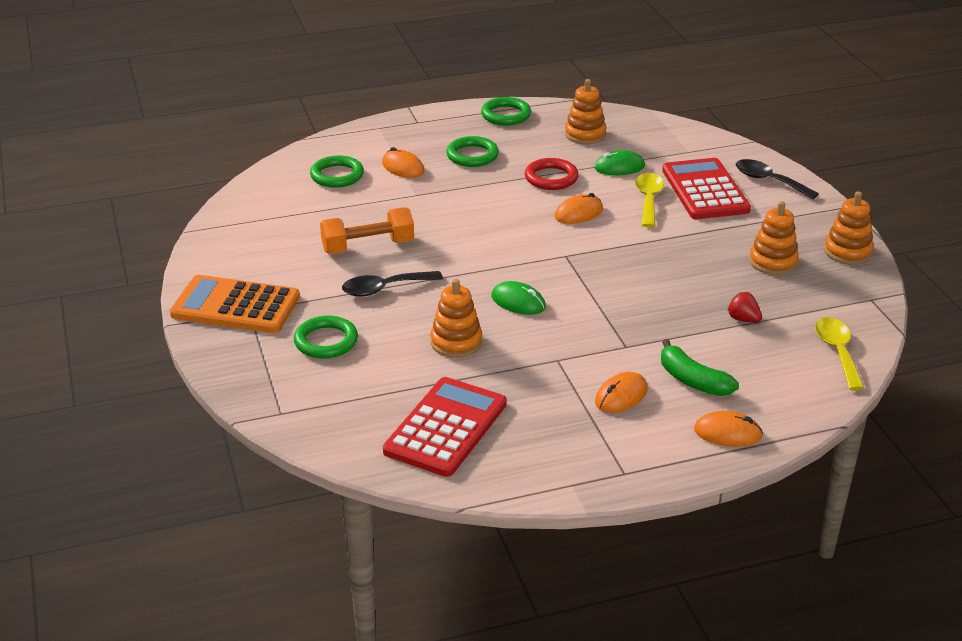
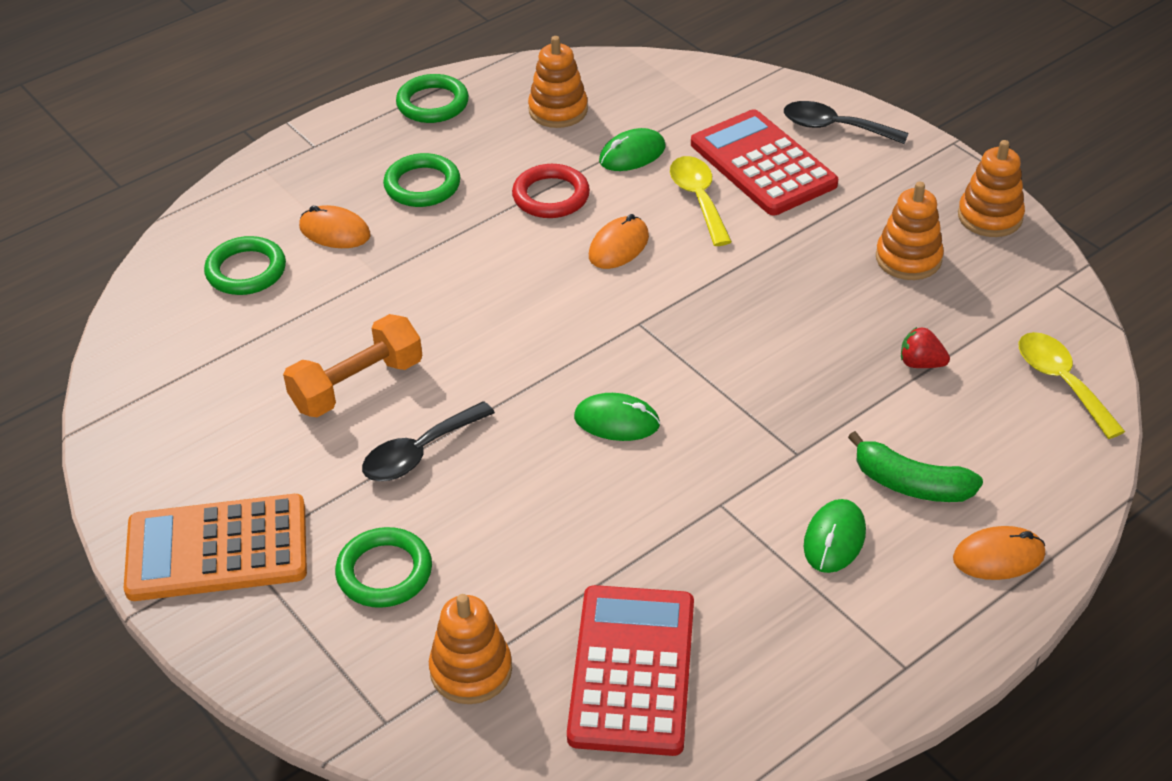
camera: 20 degrees left, 10 degrees up
orange stacking toy [430,279,482,358] -> orange stacking toy moved to [429,594,512,704]
orange mouse [595,372,648,413] -> green mouse [804,499,866,573]

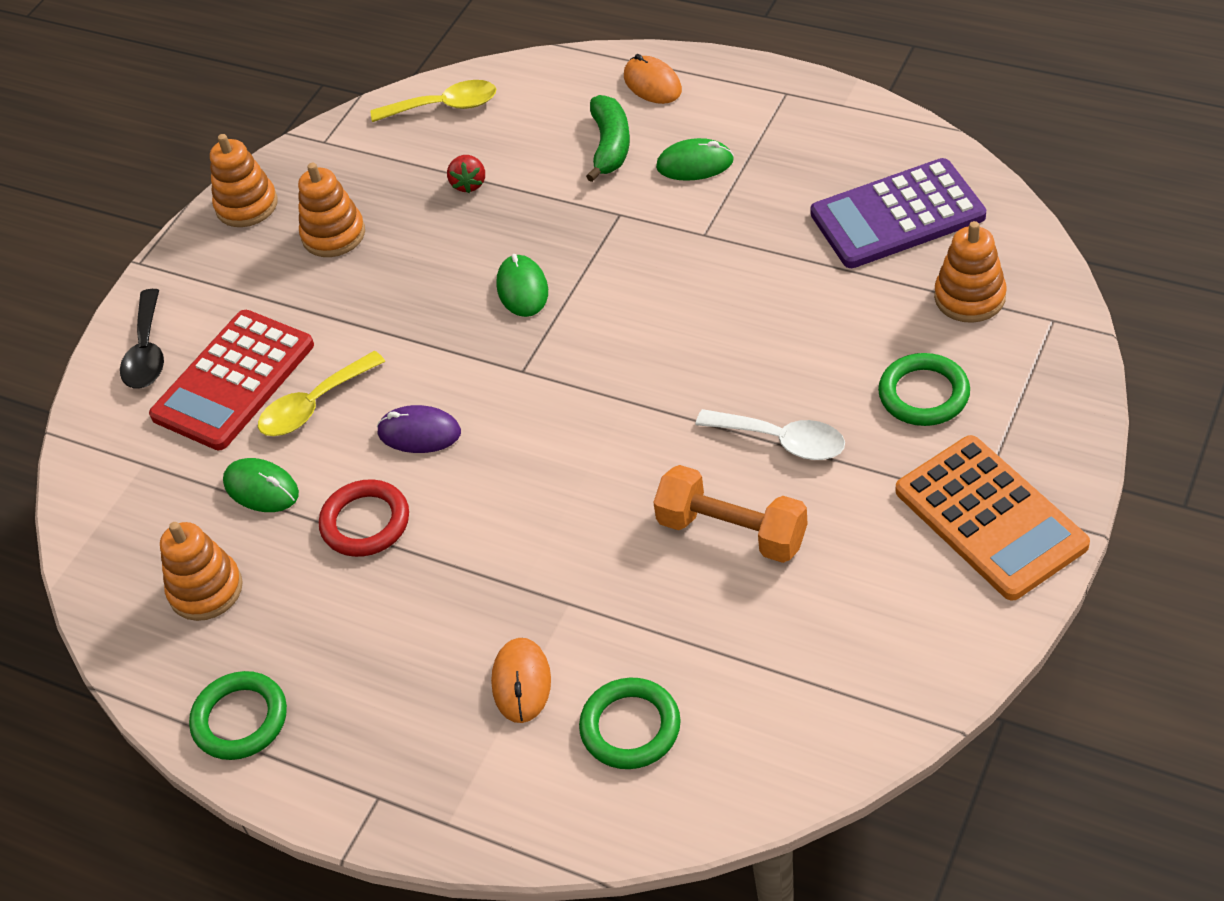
camera: 110 degrees left, 5 degrees up
black spoon [362,401,495,481] -> white spoon [695,409,845,460]
green ring [383,153,460,207] -> none
red calculator [567,585,694,756] -> purple calculator [810,158,986,268]
green mouse [574,393,660,441] -> green mouse moved to [496,254,548,317]
orange mouse [589,214,649,269] -> purple mouse [377,405,461,453]
yellow spoon [1019,332,1125,439] -> yellow spoon turned 135 degrees counterclockwise [371,80,496,122]

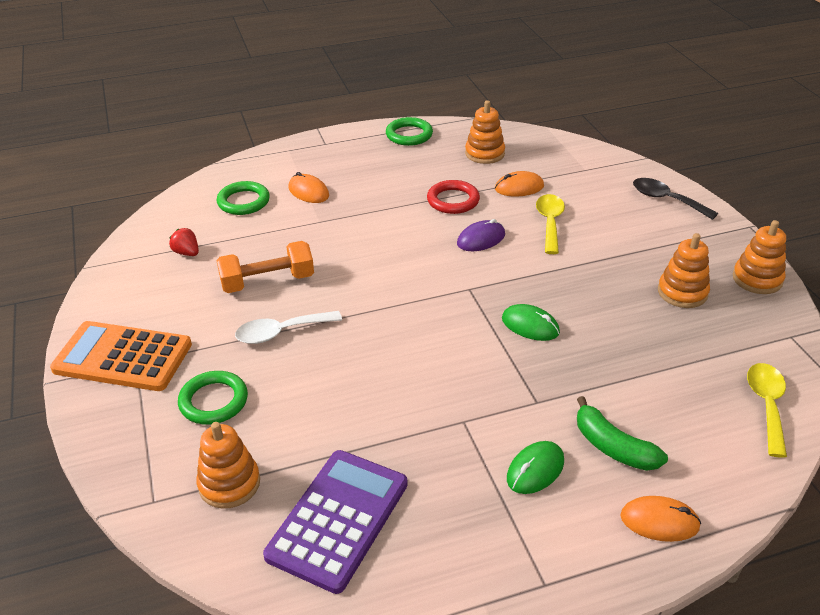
camera: 130 degrees right, 10 degrees down
red calculator [149,310,314,450] -> none
green mouse [223,458,299,512] -> orange mouse [495,171,544,197]
yellow spoon [371,80,496,122] -> yellow spoon turned 150 degrees clockwise [747,363,787,458]
red strawberry [447,155,485,193] -> red strawberry moved to [169,228,199,256]

